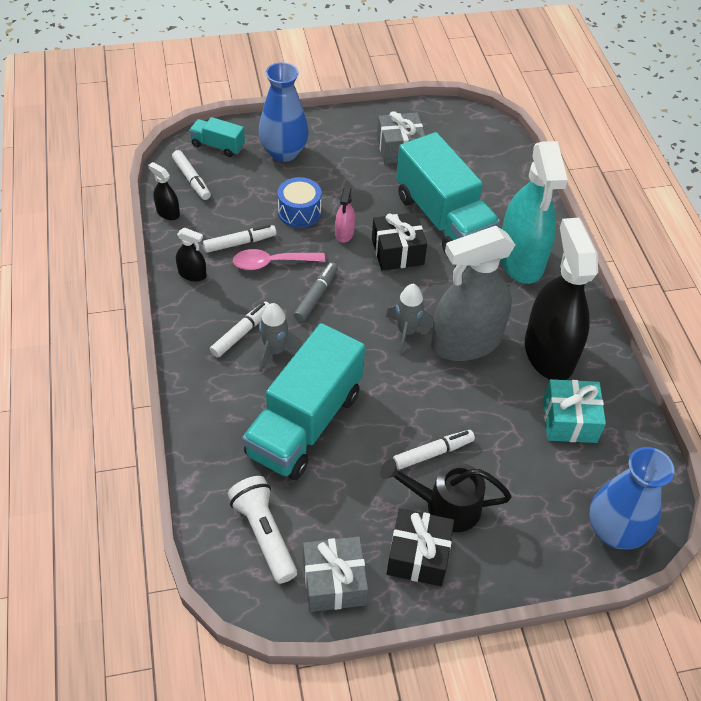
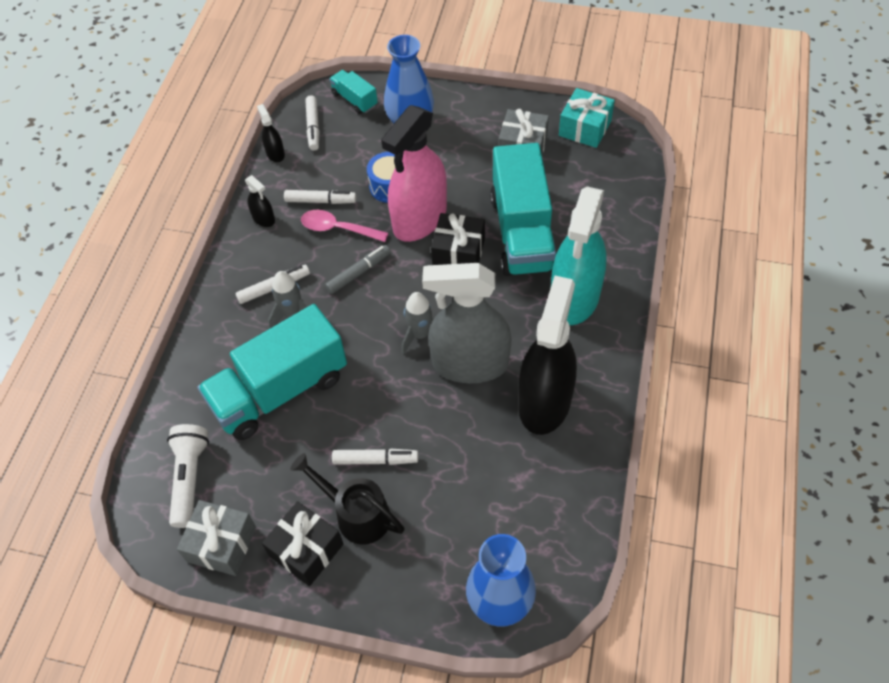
camera: 30 degrees right, 5 degrees up
pink spray bottle [335,187,355,243] -> pink spray bottle [381,105,447,242], size x2.41
turquoise gift [543,379,606,443] -> turquoise gift moved to [559,88,615,148]

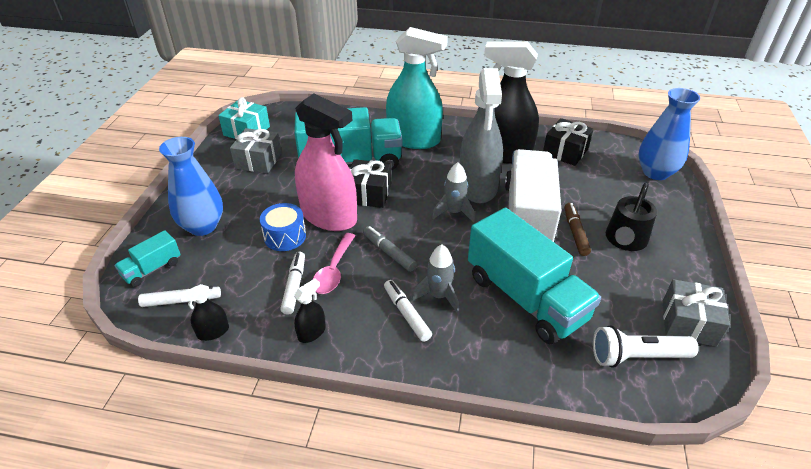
camera: 95 degrees left, 15 degrees down
black gift [262,501,343,586] -> black gift moved to [543,118,594,166]
white marker [332,449,418,465] -> brown marker [564,203,591,256]
none -> white truck [505,149,561,242]

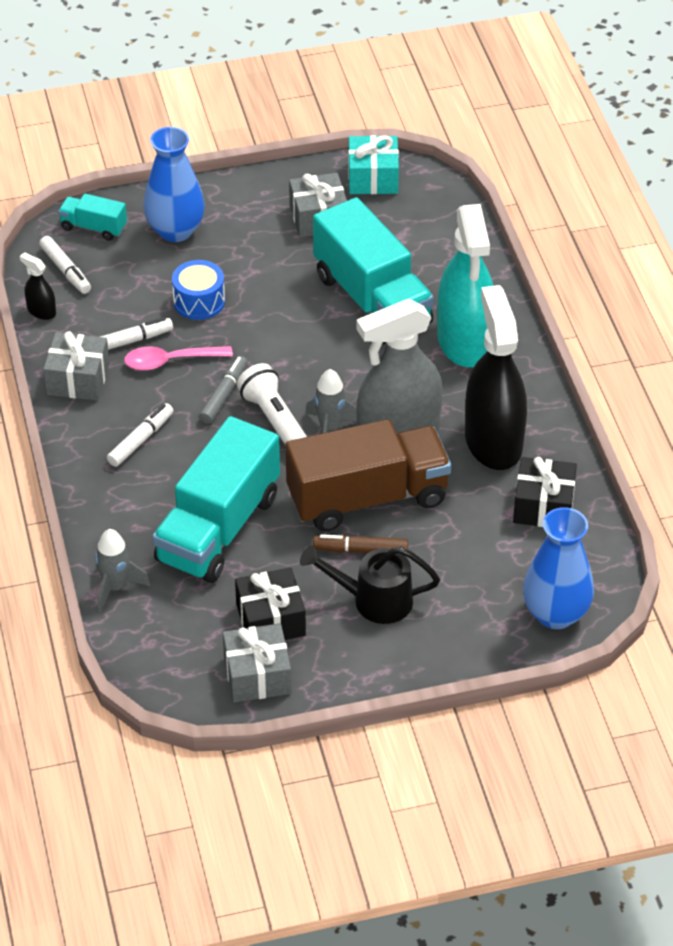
camera: 65 degrees right, 5 degrees up
black spray bottle [294,279,326,343] -> grey gift [43,331,110,401]
pink spray bottle [295,93,357,231] -> none
black gift [350,159,391,208] -> black gift moved to [235,567,306,640]
grey rocket [412,245,459,313] -> grey rocket moved to [95,529,150,613]
white truck [505,149,561,242] -> brown truck [286,419,451,532]
brown marker [564,203,591,256] -> brown marker turned 150 degrees counterclockwise [313,534,408,553]
white flashlight [593,325,699,368] -> white flashlight moved to [237,363,307,446]

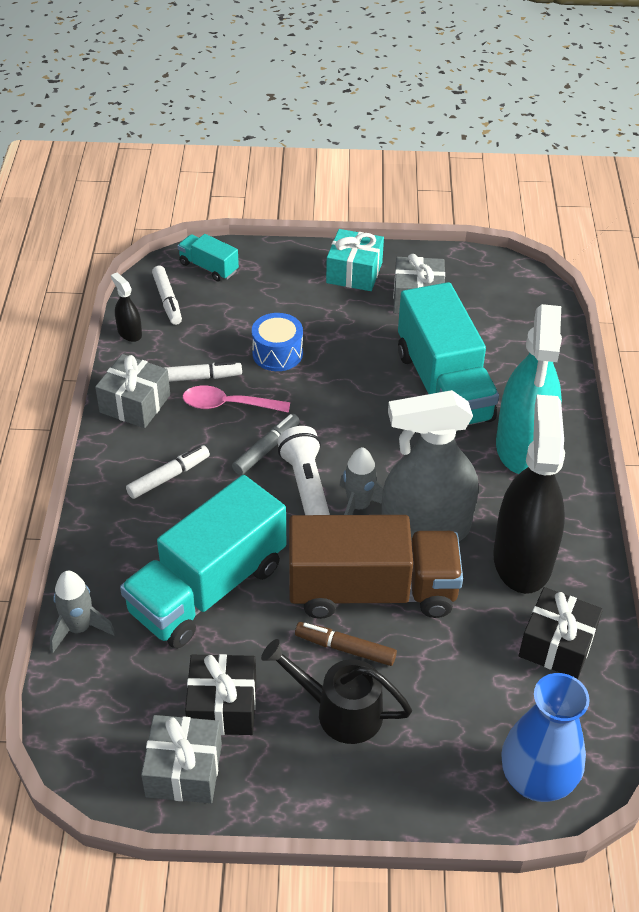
camera: 15 degrees right, 0 degrees up
blue vase [143,127,205,242] -> none
turquoise gift [348,135,399,194] -> turquoise gift moved to [326,229,384,291]

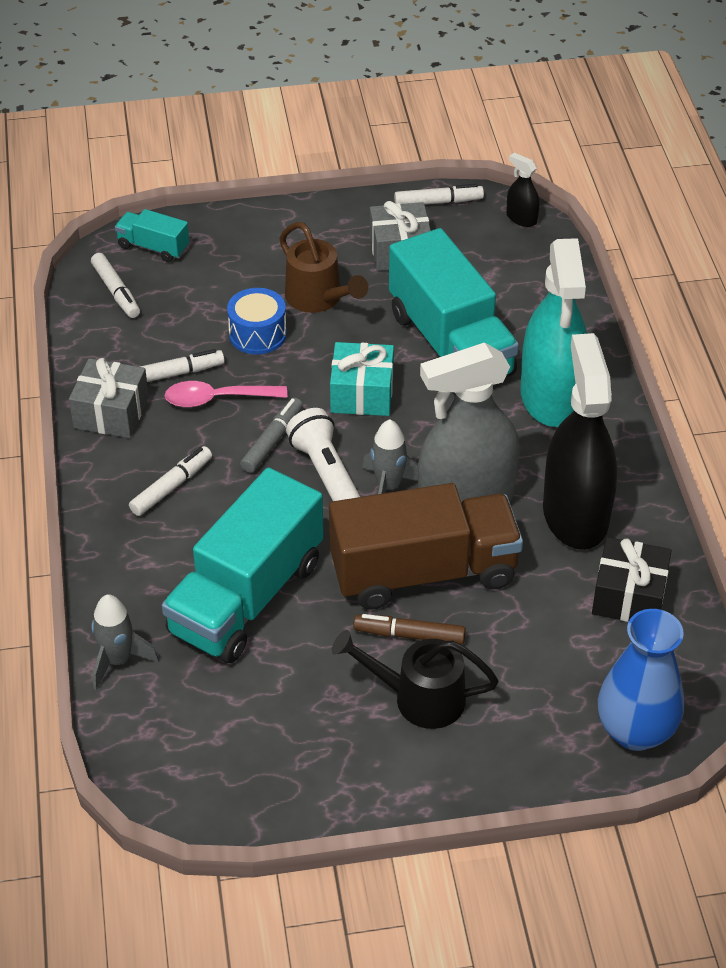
camera: 10 degrees left, 0 degrees up
black spray bottle [111,273,142,342] -> black spray bottle moved to [507,153,540,227]
grey gift [141,715,222,803] -> none
black gift [185,654,256,735] -> none
turquoise gift [326,229,384,291] -> turquoise gift moved to [330,342,394,416]
none -> brown watering can [279,222,368,313]
none -> white marker [394,184,484,205]

